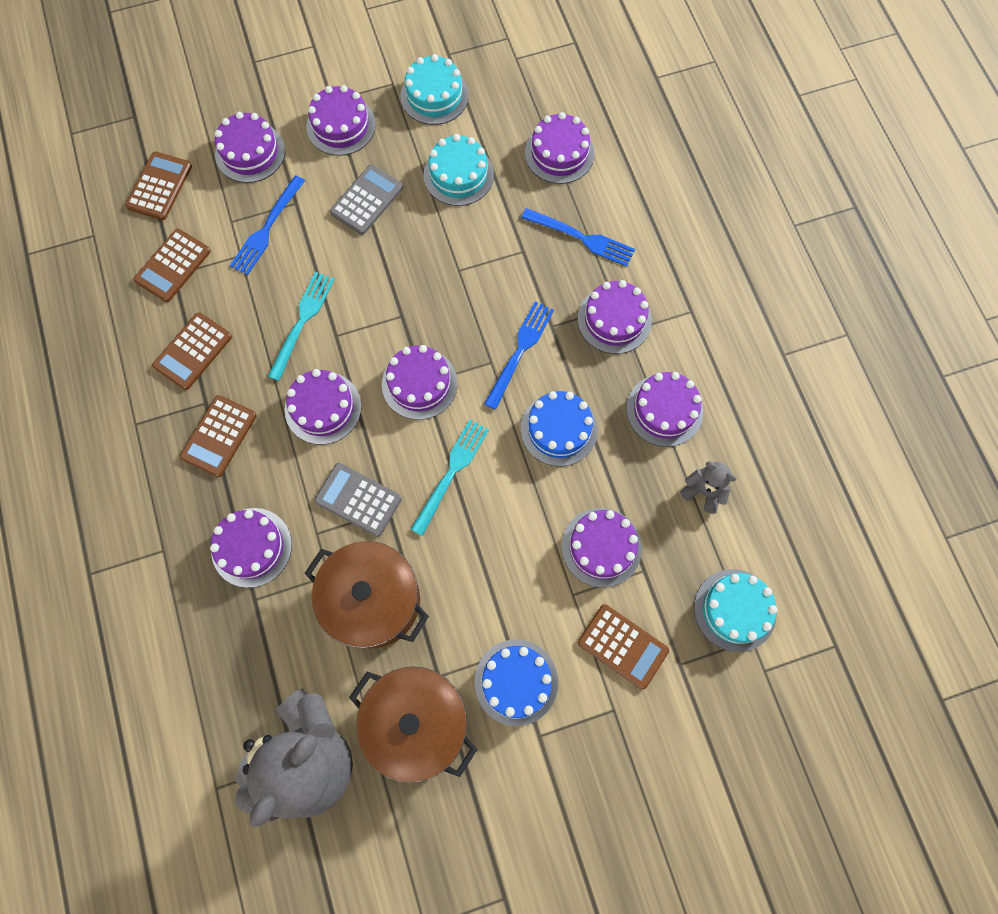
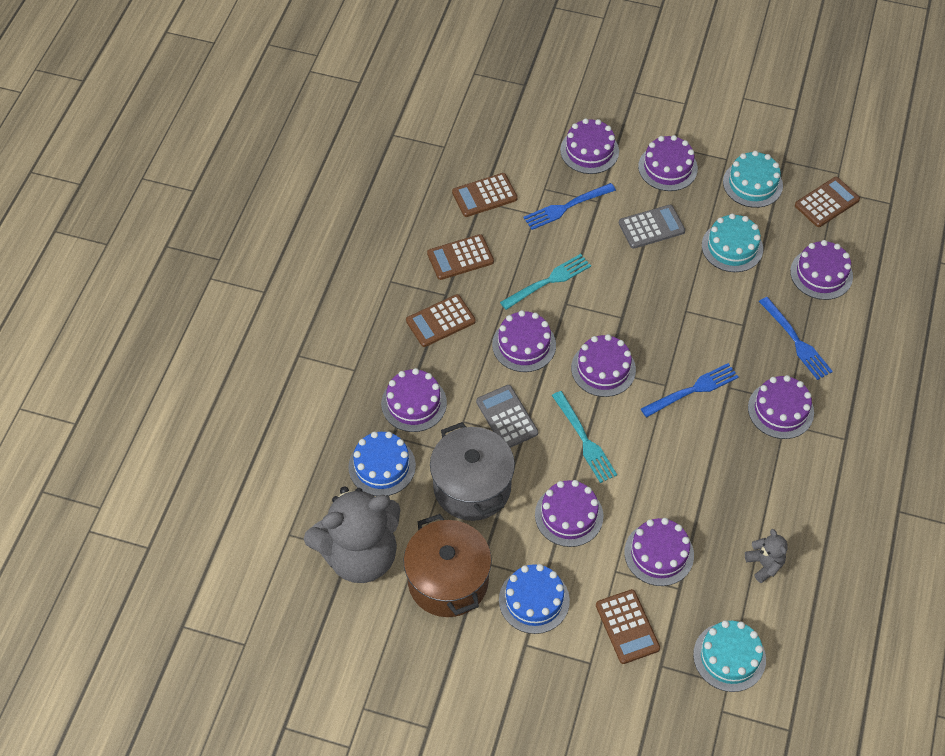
camera: 35 degrees right, 15 degrees down
brown calculator [125,151,192,220] -> brown calculator moved to [795,177,860,227]
brown pot [305,541,429,649] -> grey pot [430,422,515,521]
turquoise fork [410,420,489,536] -> turquoise fork turned 90 degrees clockwise [552,391,617,483]
blue cake [521,391,598,466] -> blue cake moved to [348,431,416,496]
purple cake [626,372,703,447] -> purple cake moved to [535,480,603,547]

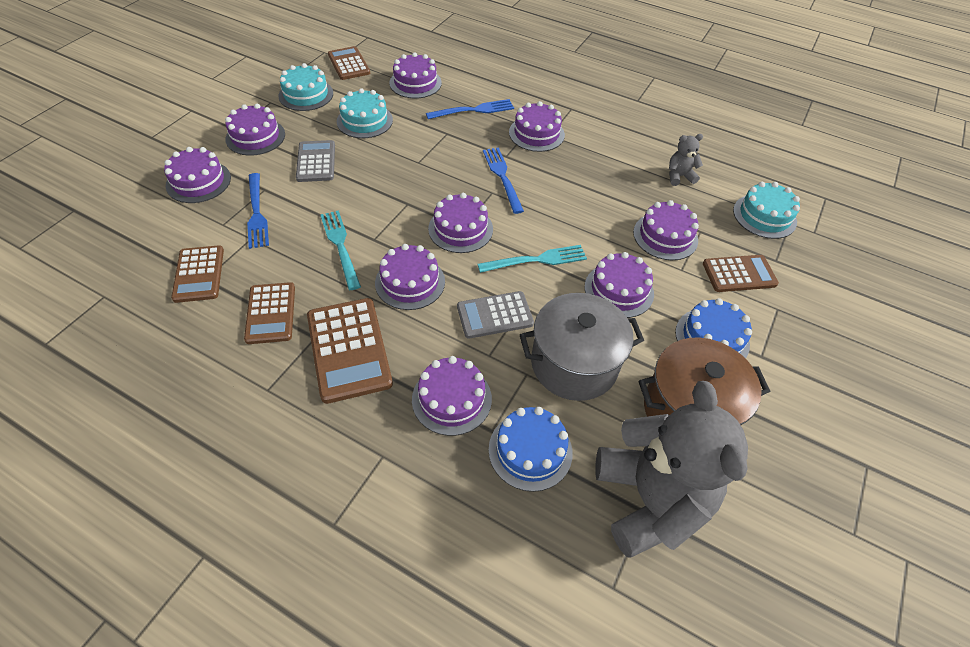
camera: 80 degrees left, 5 degrees down
brown calculator [406,294,476,347] -> brown calculator [307,298,393,404], size x1.50

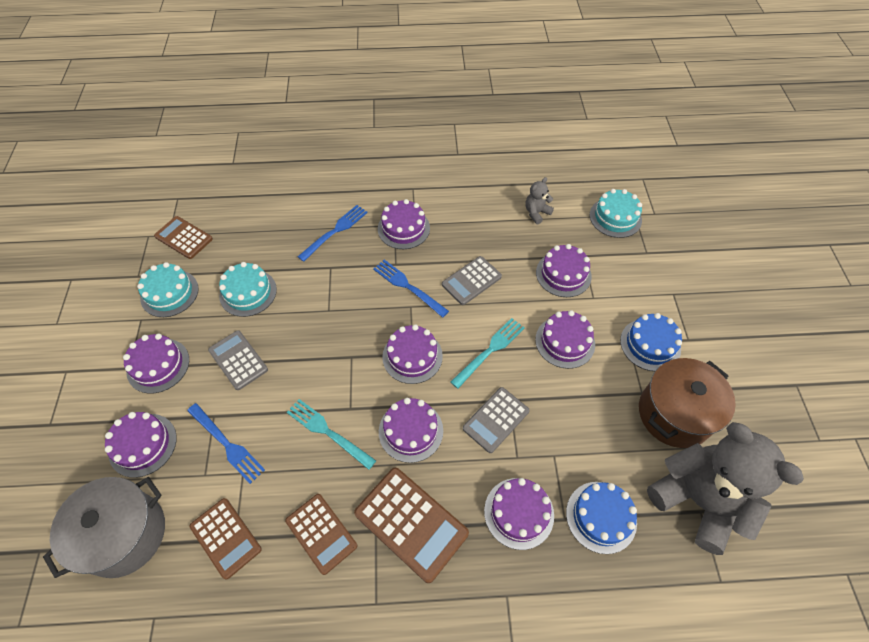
camera: 30 degrees left, 5 degrees up
purple cake [389,52,442,99] -> none
grey pot [520,293,644,401] -> grey pot moved to [43,477,165,578]
brown calculator [703,255,779,292] -> none
none -> grey calculator [442,256,502,305]

